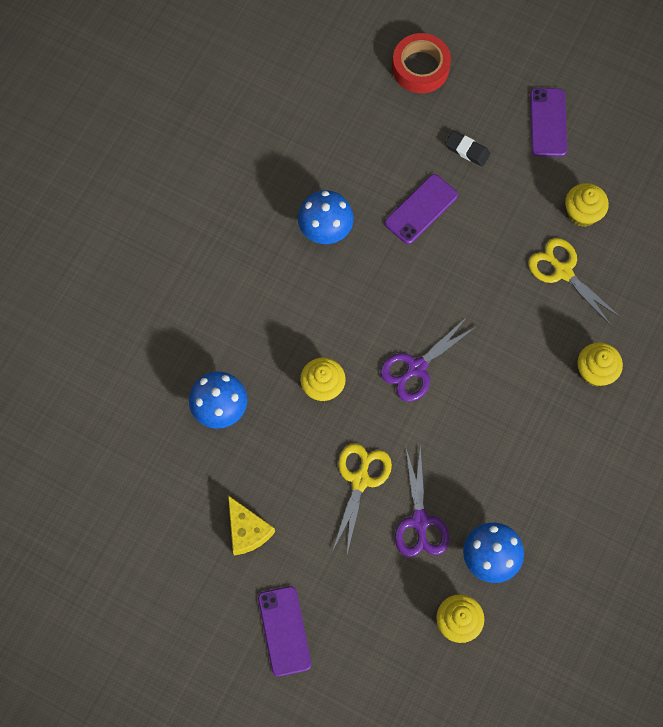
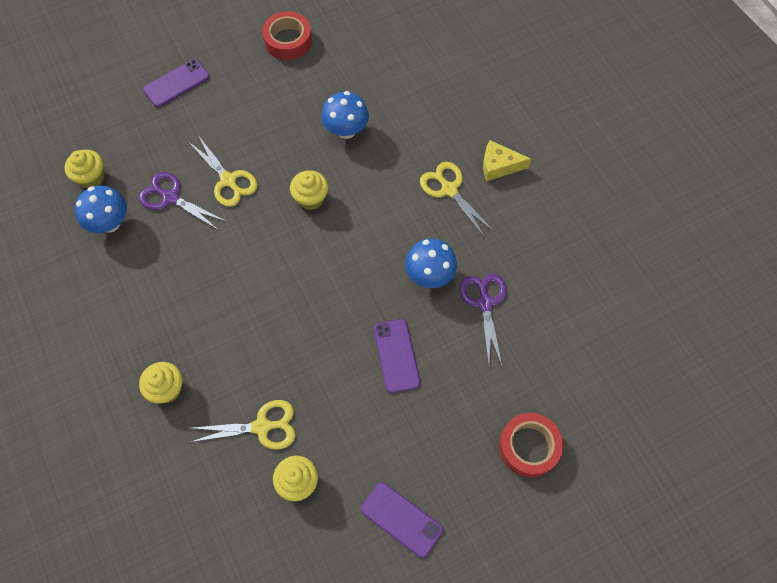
camera: 125 degrees right, 5 degrees down
yellow cheese [228,495,275,556] -> yellow cheese moved to [483,140,531,181]
purple phone [258,586,311,677] -> purple phone turned 60 degrees counterclockwise [143,59,210,108]
purple scissors [380,316,477,402] -> purple scissors moved to [460,274,506,366]
black eraser [445,131,490,167] -> none
none -> red tape [262,11,312,60]
none -> yellow scissors [420,162,493,238]

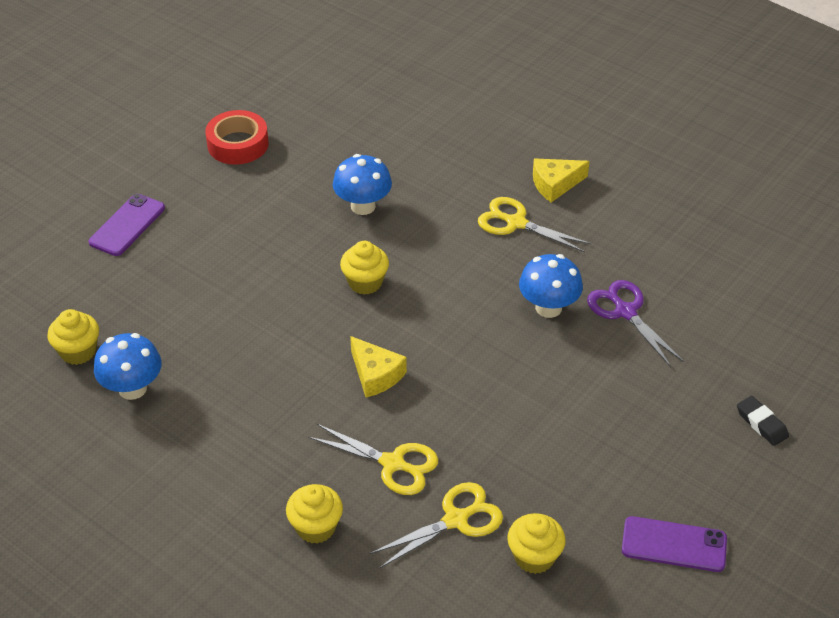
camera: 25 degrees left, 20 degrees down
purple scissors [139,172,227,230] -> none
yellow scissors [190,135,258,207] -> yellow scissors moved to [308,423,438,495]
purple phone [374,319,420,393] -> none
red tape [499,413,563,478] -> black eraser [737,396,789,446]
none -> yellow cheese [350,336,407,397]

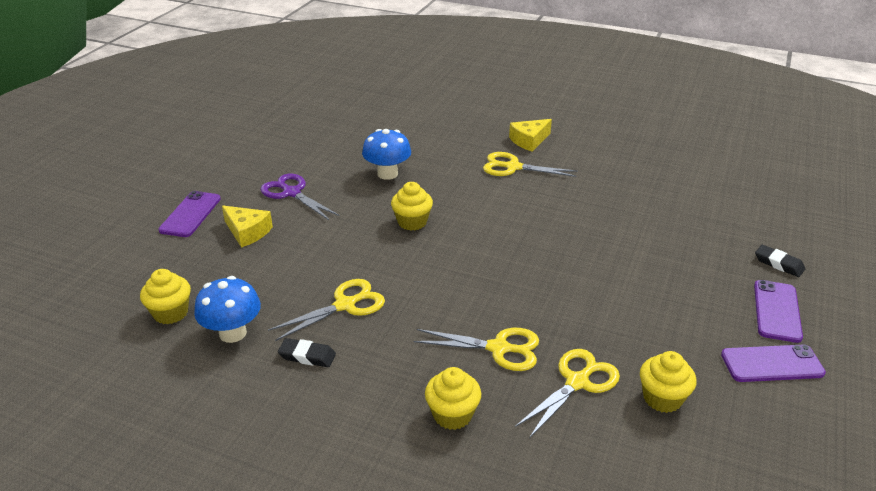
camera: 15 degrees left, 10 degrees down
red tape [205,110,269,165] -> none
yellow cheese [350,336,407,397] -> yellow cheese moved to [222,205,273,248]
blue mushroom [519,254,583,318] -> none
purple scissors [587,280,684,367] -> purple scissors moved to [260,174,340,220]
none -> yellow scissors [268,279,385,341]
none -> black eraser [278,338,336,367]
none -> purple phone [754,280,803,343]

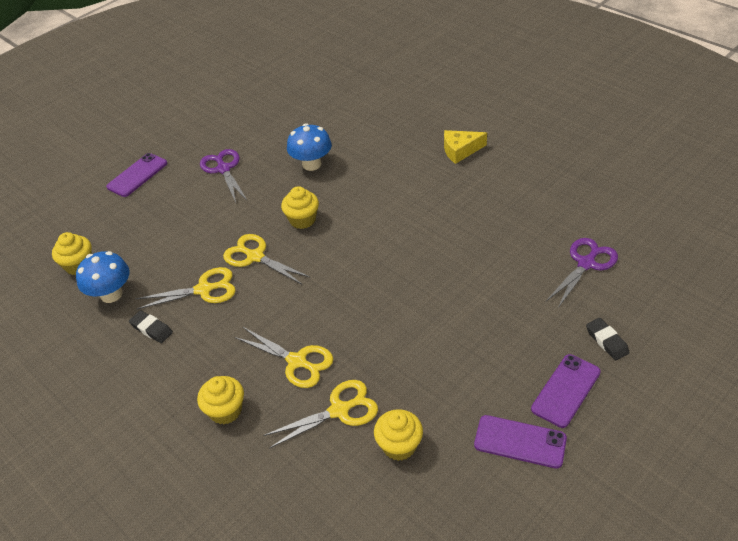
camera: 25 degrees right, 10 degrees up
yellow cheese [222,205,273,248] -> none
yellow scissors [483,152,577,177] -> yellow scissors moved to [223,234,311,284]
none -> purple scissors [546,238,618,308]

